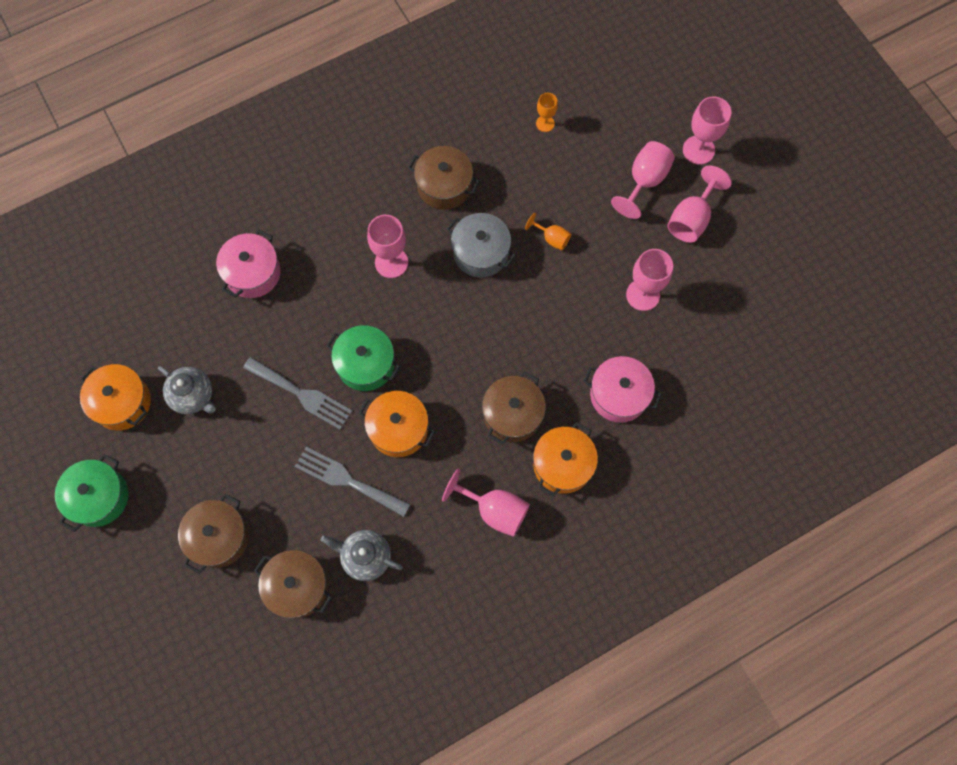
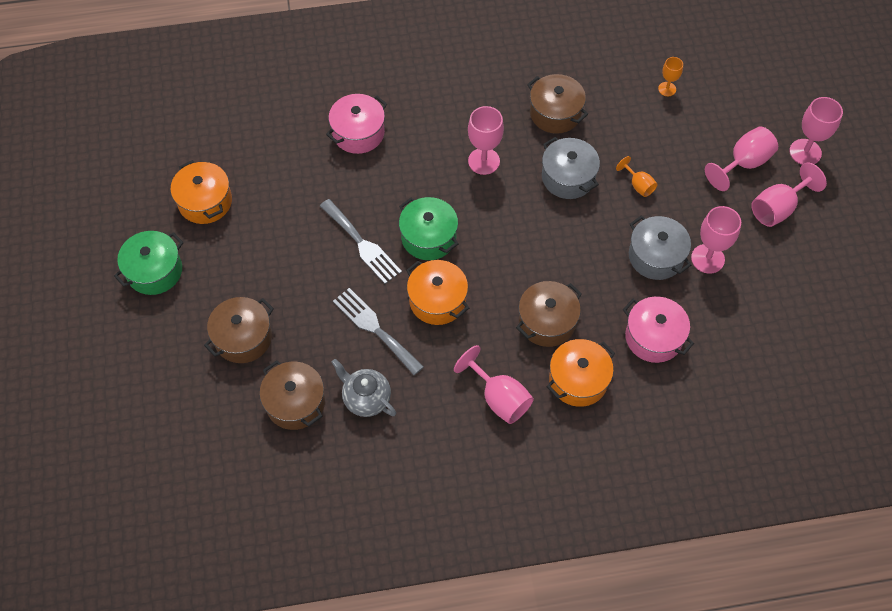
camera: 20 degrees right, 10 degrees down
grey teapot [158,366,216,414] -> none
none -> grey pot [629,216,692,280]

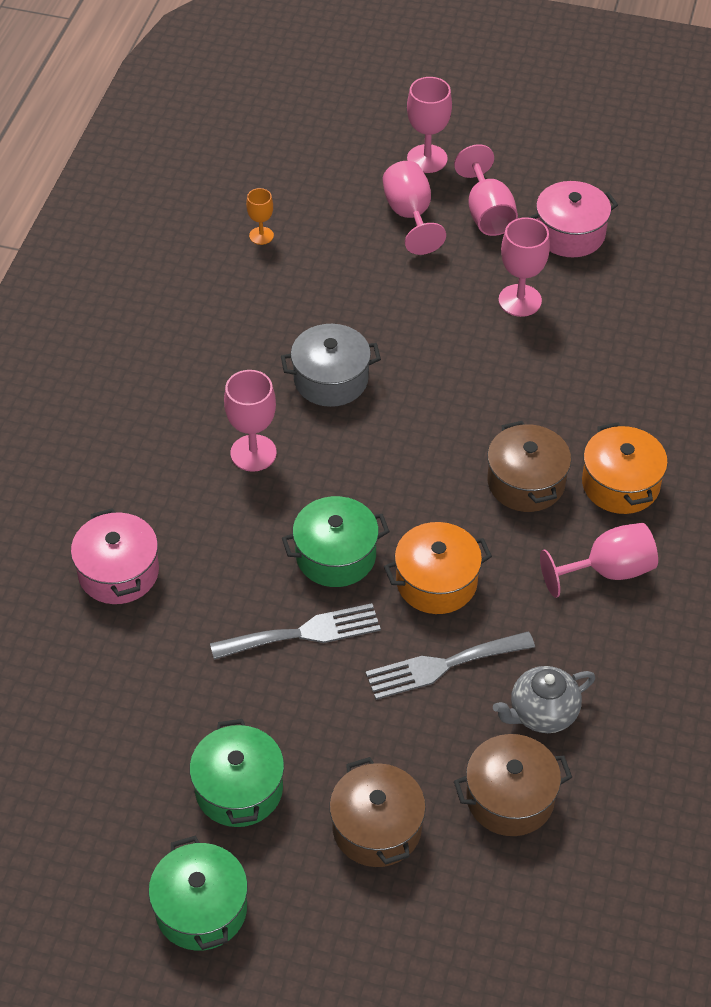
camera: 65 degrees left, 10 degrees down
orange pot [171,160,232,224] -> none
brown pot [527,74,588,134] -> none
orange goblet [616,156,658,197] -> none
pink pot [623,296,694,363] -> pink pot moved to [528,181,618,257]
grey pot [629,216,692,280] -> none
none -> green pot [189,719,284,827]

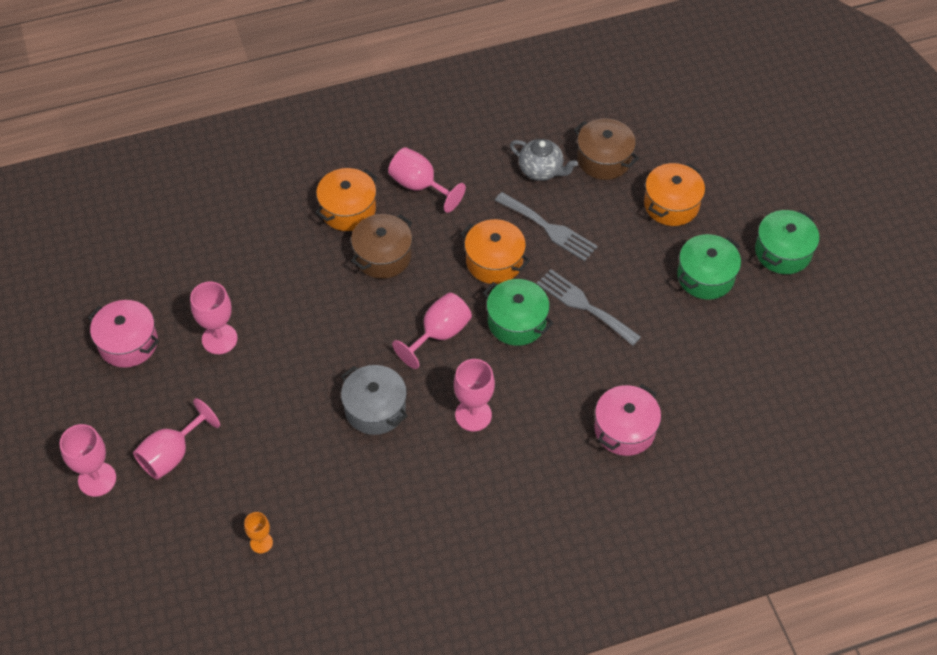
camera: 125 degrees left, 5 degrees up
brown pot [329,757,426,867] -> orange pot [644,163,705,226]
pink goblet [454,144,518,236] -> pink goblet moved to [392,293,472,369]

